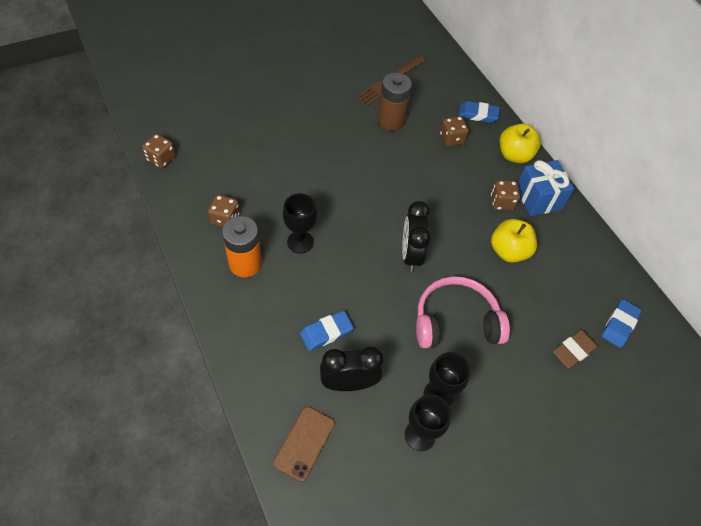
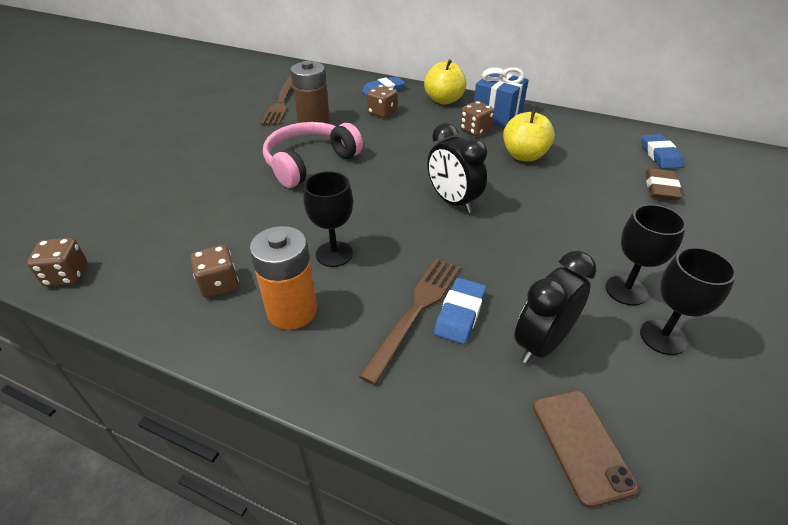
camera: 35 degrees left, 15 degrees down
pink headphones [416,276,510,348] -> pink headphones moved to [263,122,363,188]
none -> brown fork [359,258,461,385]

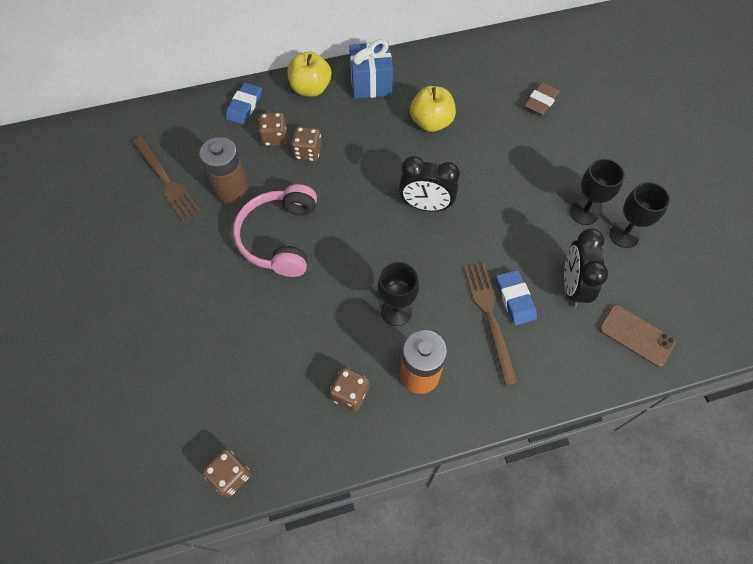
camera: 40 degrees left, 20 degrees up
brown dice [460,101,494,136] -> brown dice moved to [291,126,322,162]
blue eraser [641,134,684,169] -> none
brown eraser [646,168,682,201] -> brown eraser turned 60 degrees clockwise [524,82,560,115]

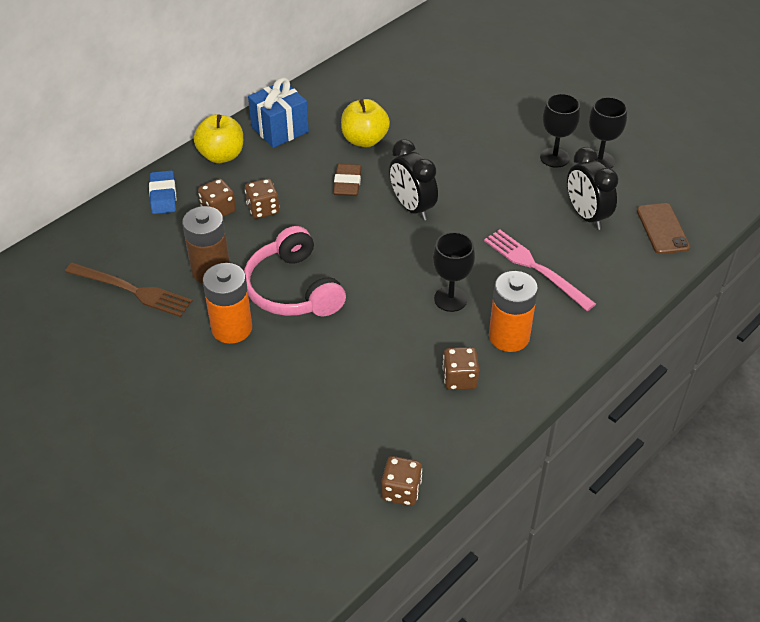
camera: 30 degrees left, 15 degrees down
black clock [399,156,460,212] -> black clock turned 75 degrees clockwise [389,139,438,221]
brown fork [464,263,519,386] -> pink fork [484,229,596,311]
blue eraser [496,270,537,325] -> none
brown eraser [524,82,560,115] -> brown eraser moved to [333,164,362,196]
brown phone [599,304,676,367] -> brown phone turned 75 degrees clockwise [637,203,690,254]
none -> orange battery [203,263,252,344]

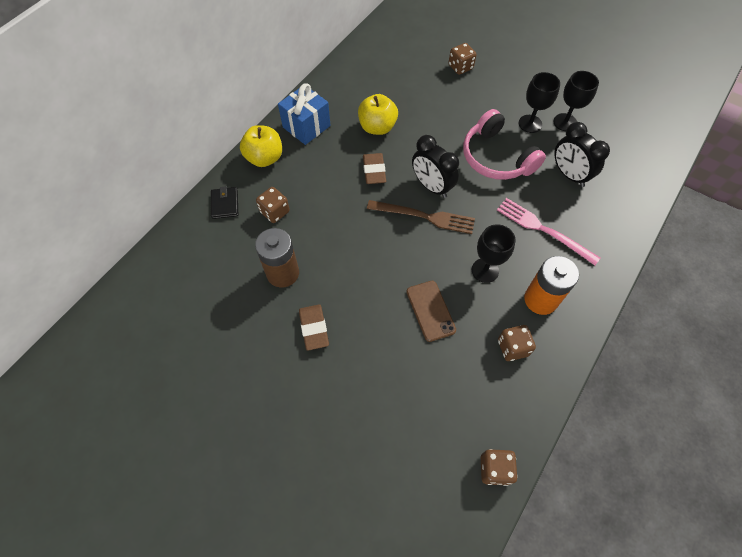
camera: 10 degrees left, 15 degrees up
brown fork [65,263,193,317] -> brown fork moved to [367,200,475,234]
blue eraser [149,170,176,214] -> black wallet [211,186,238,219]
orange battery [203,263,252,344] -> brown eraser [299,304,329,351]
pink headphones [244,226,346,316] -> pink headphones moved to [463,109,546,180]
brown dice [245,178,280,219] -> brown dice moved to [448,43,477,75]
brown phone [637,203,690,254] -> brown phone moved to [407,281,456,342]

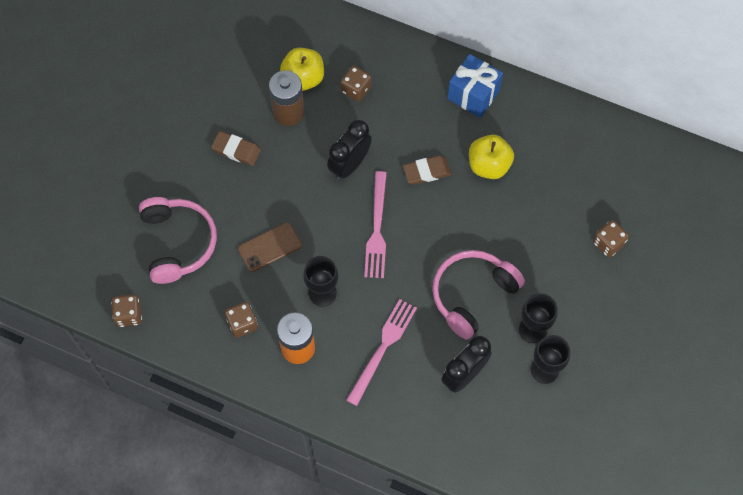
camera: 80 degrees right, 5 degrees up
black wallet [211,186,238,219] -> none
yellow apple [240,125,282,167] -> yellow apple moved to [280,48,324,91]
brown eraser [299,304,329,351] -> brown eraser turned 45 degrees clockwise [211,131,261,166]
brown fork [367,200,475,234] -> pink fork [364,171,387,278]
black clock [412,135,459,198] -> black clock moved to [327,120,372,180]
none -> pink headphones [139,197,217,284]

